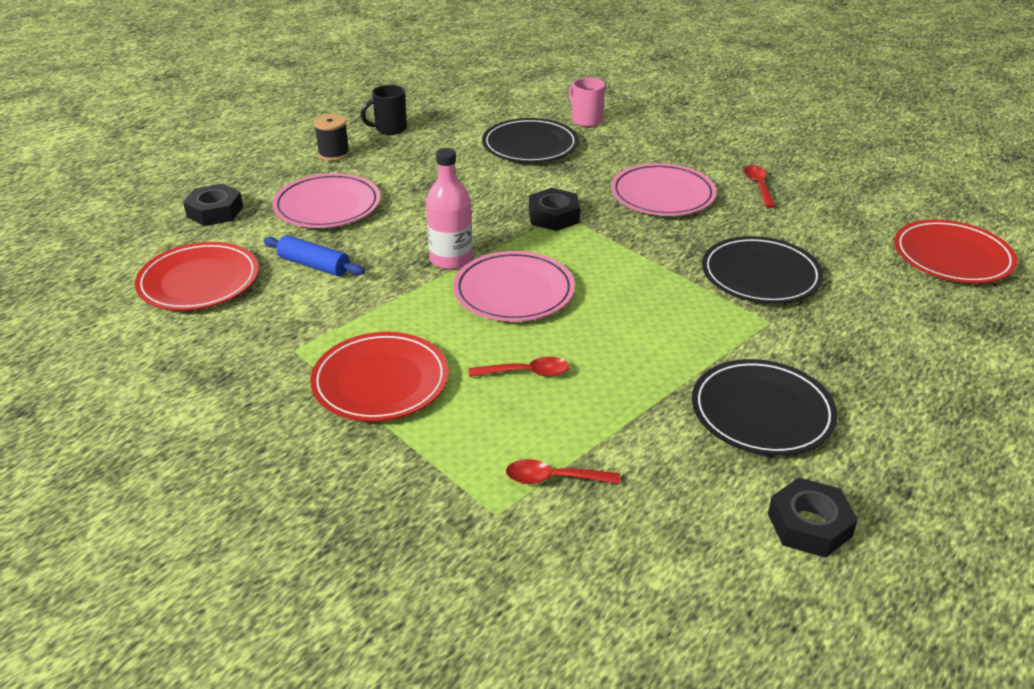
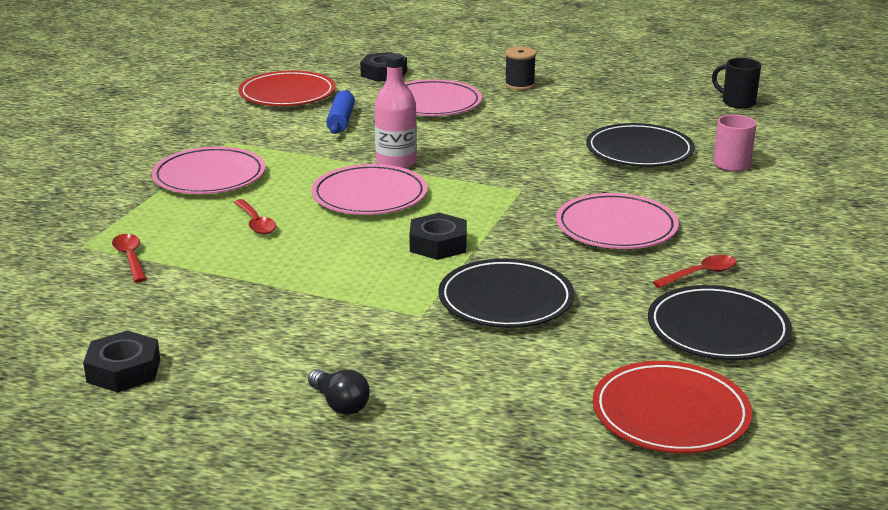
camera: 65 degrees right, 10 degrees down
red plate [310,332,449,422] -> pink plate [152,147,266,194]
black mug [360,85,407,135] -> black mug moved to [712,58,761,109]
black nut [529,188,580,231] -> black nut moved to [409,213,467,260]
black plate [692,359,838,456] -> black plate moved to [648,285,792,360]
none -> black light bulb [308,369,370,415]

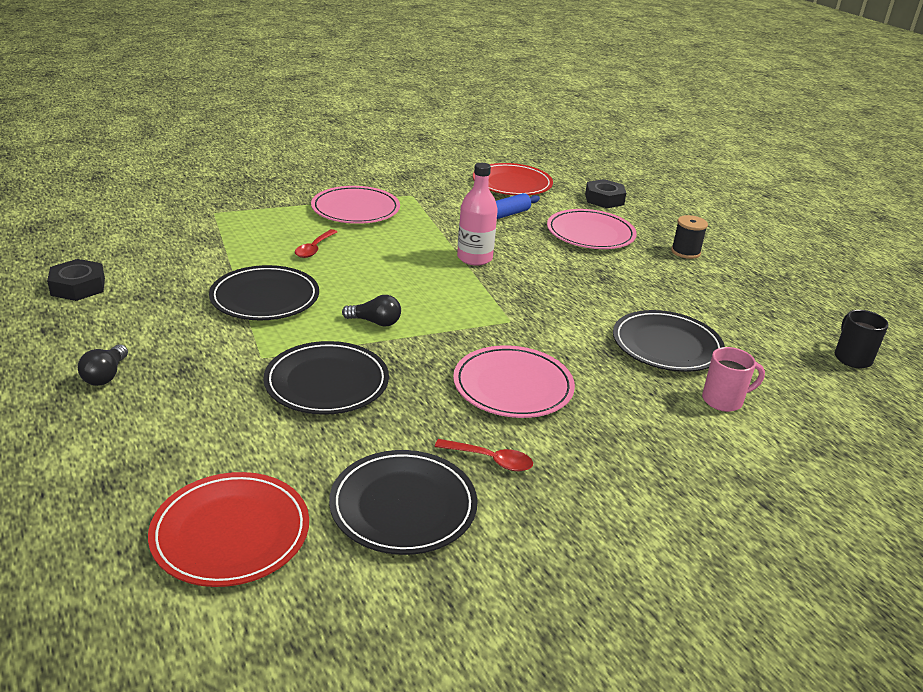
camera: 45 degrees right, 5 degrees up
red spoon [112,234,147,283] -> none
pink plate [311,164,427,215] -> none
black nut [409,213,467,260] -> black light bulb [342,295,401,326]
none -> black plate [209,265,319,320]

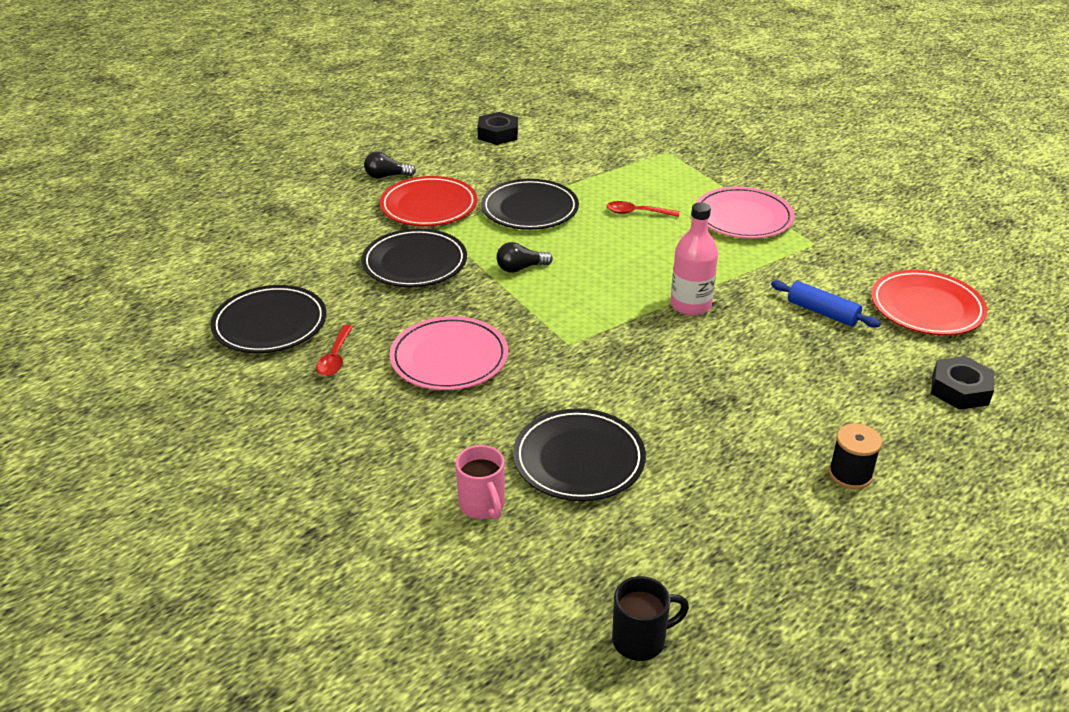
camera: 80 degrees right, 5 degrees up
red plate [148,472,309,587] -> red plate moved to [380,176,477,226]
black light bulb [342,295,401,326] -> black light bulb turned 75 degrees clockwise [496,242,553,273]
pink plate [547,209,637,249] -> none

